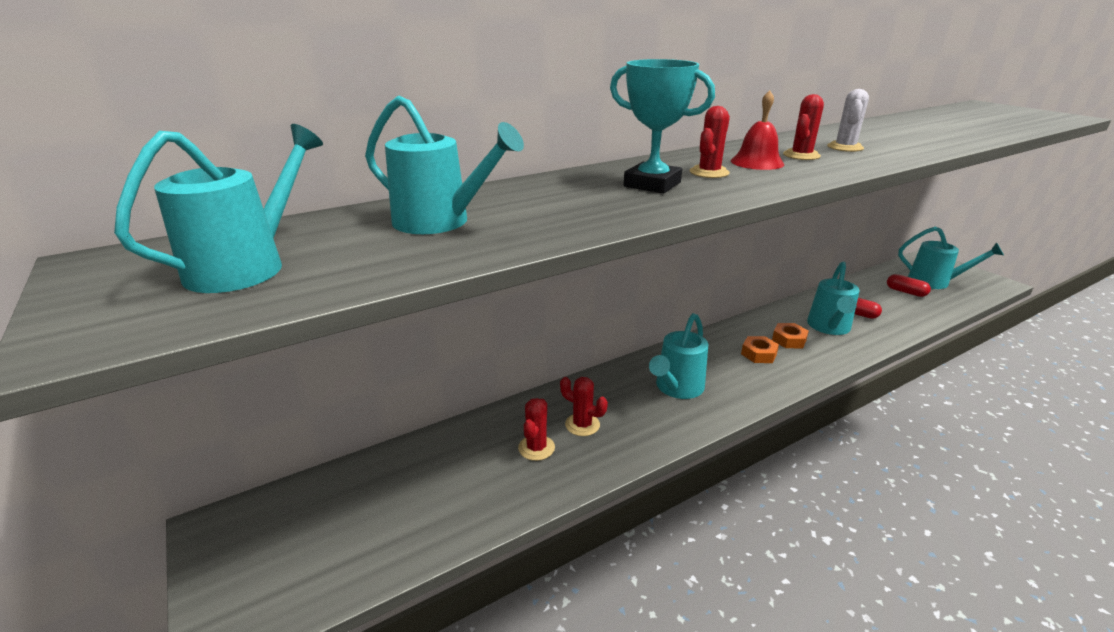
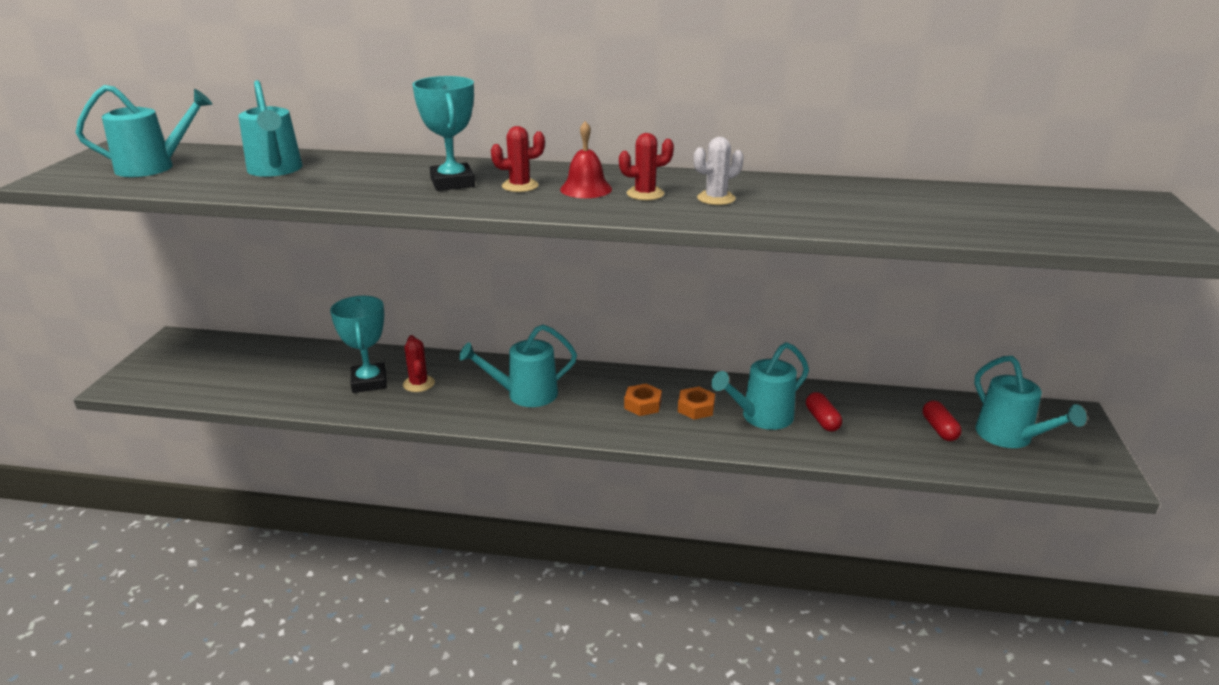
camera: 40 degrees right, 0 degrees up
red cactus [518,398,555,461] -> turquoise trophy [330,296,387,393]

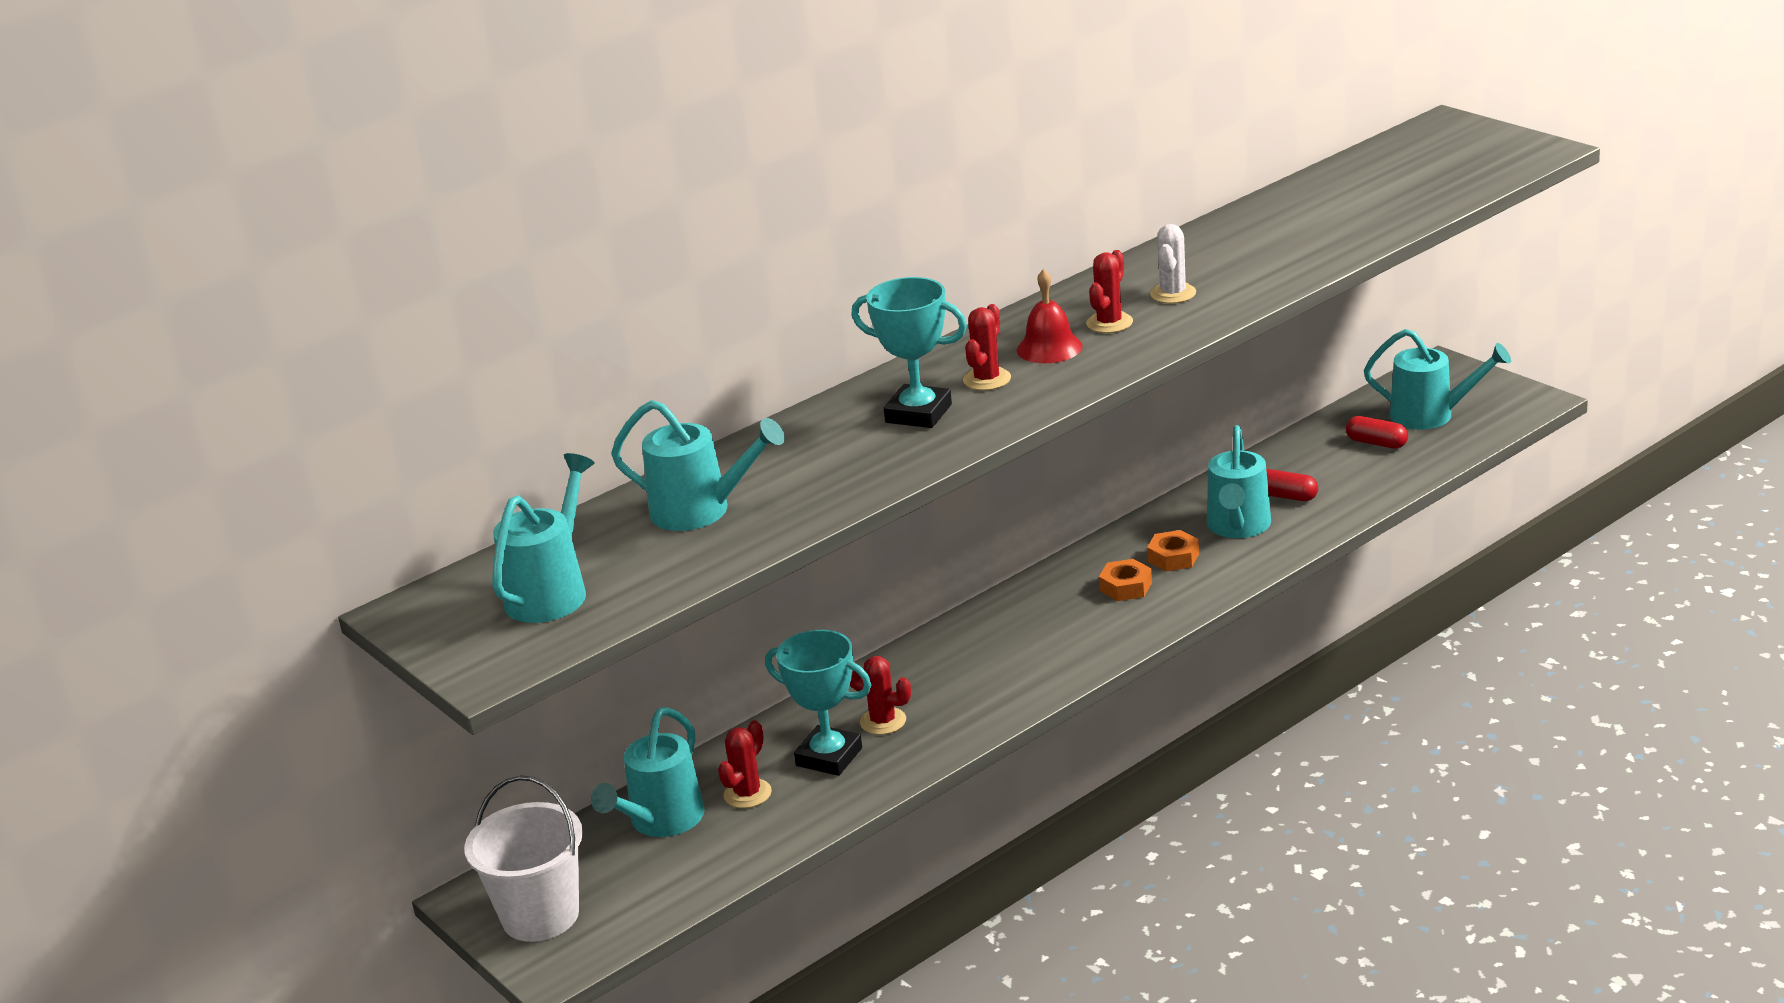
camera: 45 degrees left, 0 degrees up
turquoise watering can [459,324,577,407] -> turquoise watering can moved to [591,707,705,837]
none -> white bucket [464,775,583,942]
none -> red cactus [718,720,772,808]

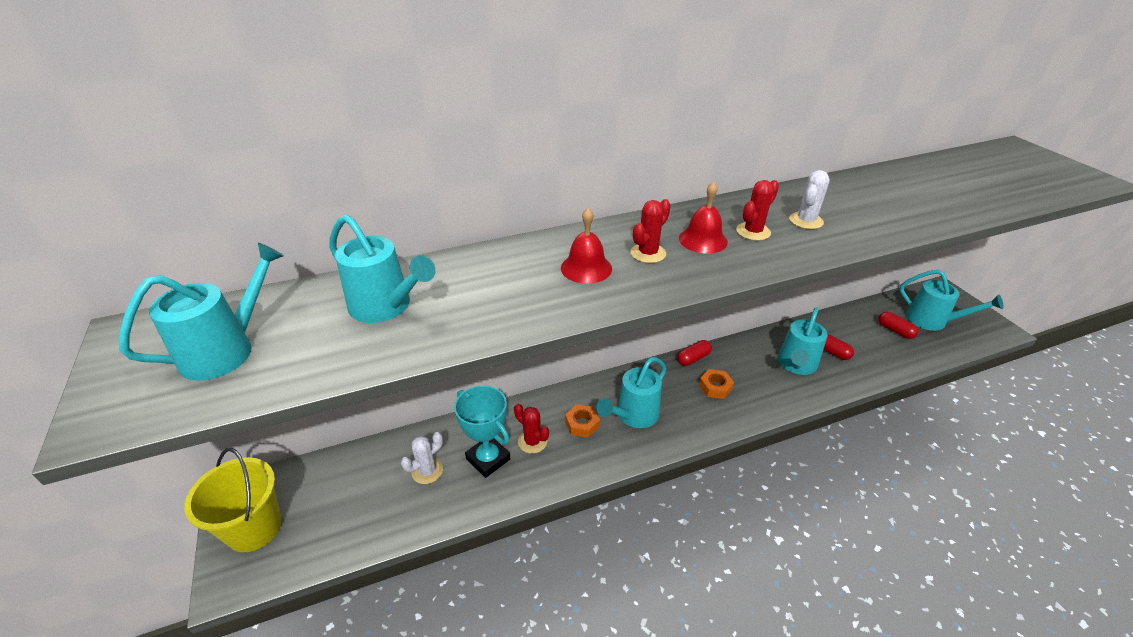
camera: 15 degrees right, 10 degrees up
white bucket [464,775,583,942] -> yellow bucket [184,448,282,552]
turquoise watering can [591,707,705,837] -> turquoise watering can moved to [597,357,666,428]
red cactus [718,720,772,808] -> white cactus [401,432,443,484]
turquoise trophy [851,277,967,428] -> red bell [561,208,612,284]
orange nut [1147,530,1199,571] -> orange nut moved to [565,404,600,438]
none -> red capsule [677,340,712,366]

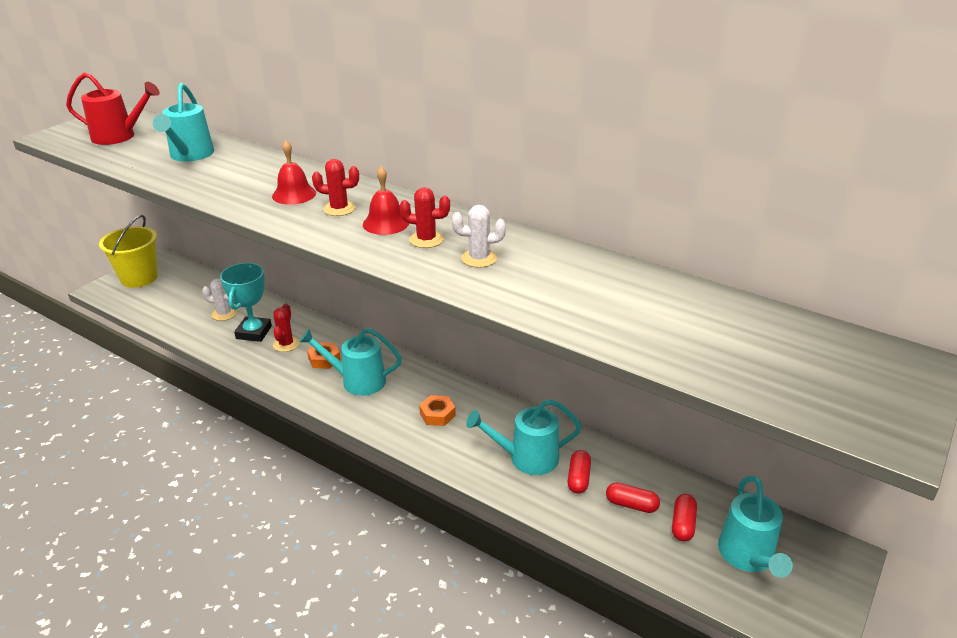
camera: 55 degrees right, 5 degrees down
turquoise watering can [119,243,284,381] -> red watering can [66,73,160,145]
red capsule [677,340,712,366] -> red capsule moved to [606,483,660,513]

